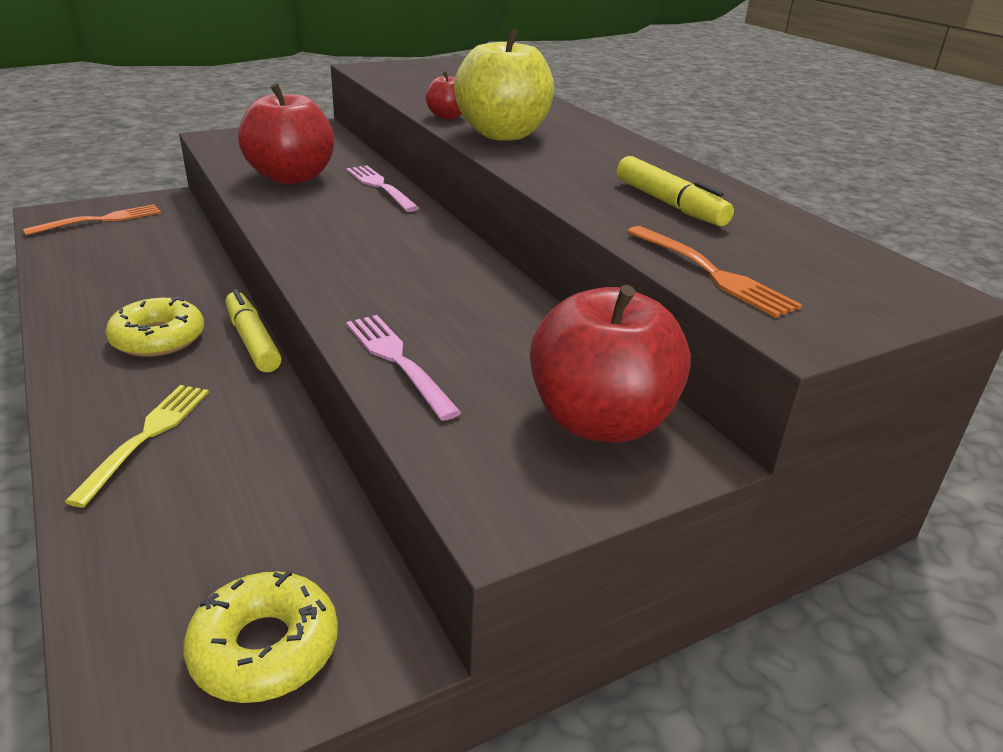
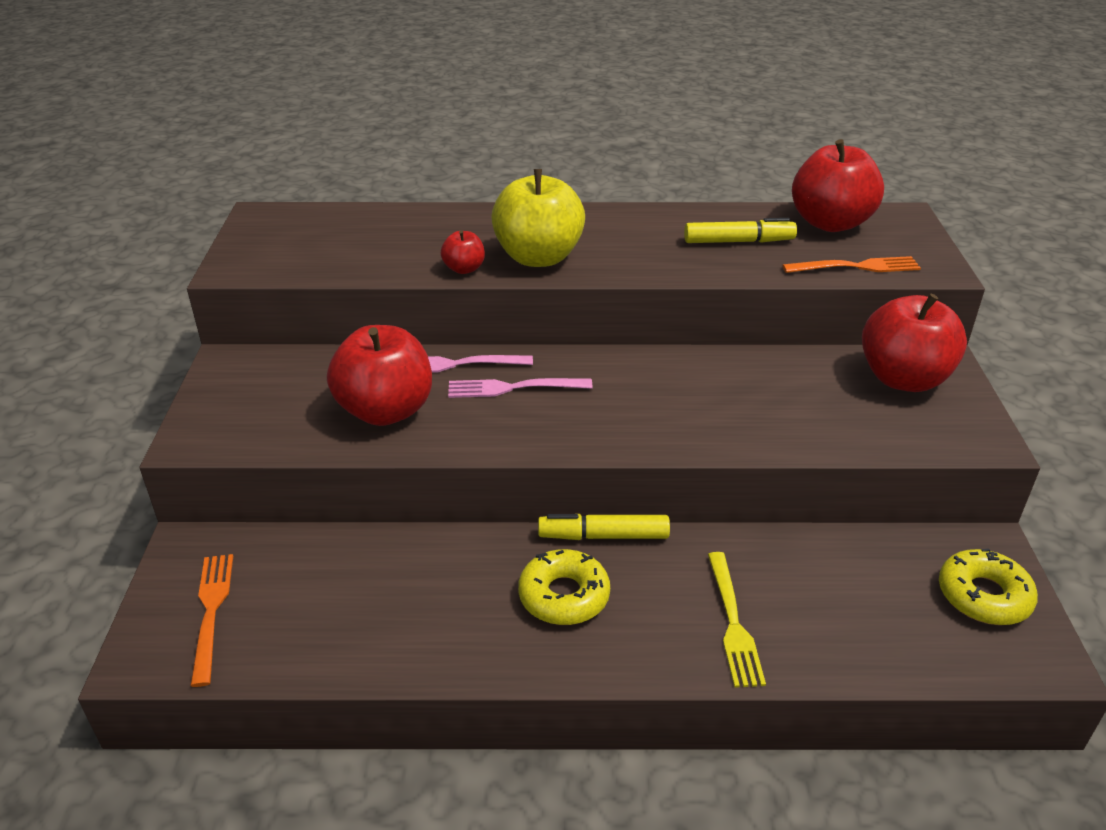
camera: 60 degrees left, 5 degrees up
yellow fork [65,385,209,507] -> yellow fork turned 135 degrees counterclockwise [708,552,766,688]
pink fork [346,315,462,421] -> pink fork moved to [448,378,592,398]
none -> red apple [792,139,884,232]

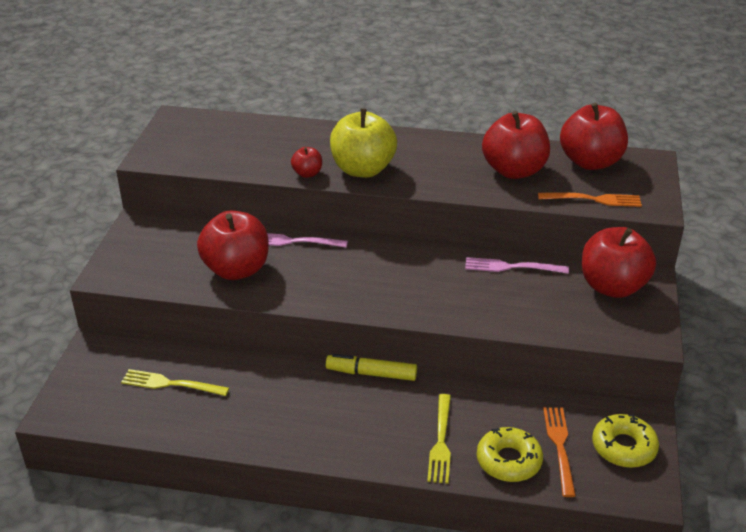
camera: 10 degrees right, 0 degrees up
orange fork [190,554,233,687] -> orange fork moved to [543,407,576,497]
pink fork [448,378,592,398] -> pink fork moved to [465,257,569,274]
yellow donut [518,549,610,625] -> yellow donut moved to [477,427,543,482]
yellow marker [684,218,797,243] -> red apple [482,111,550,179]
none -> yellow fork [121,369,229,396]

